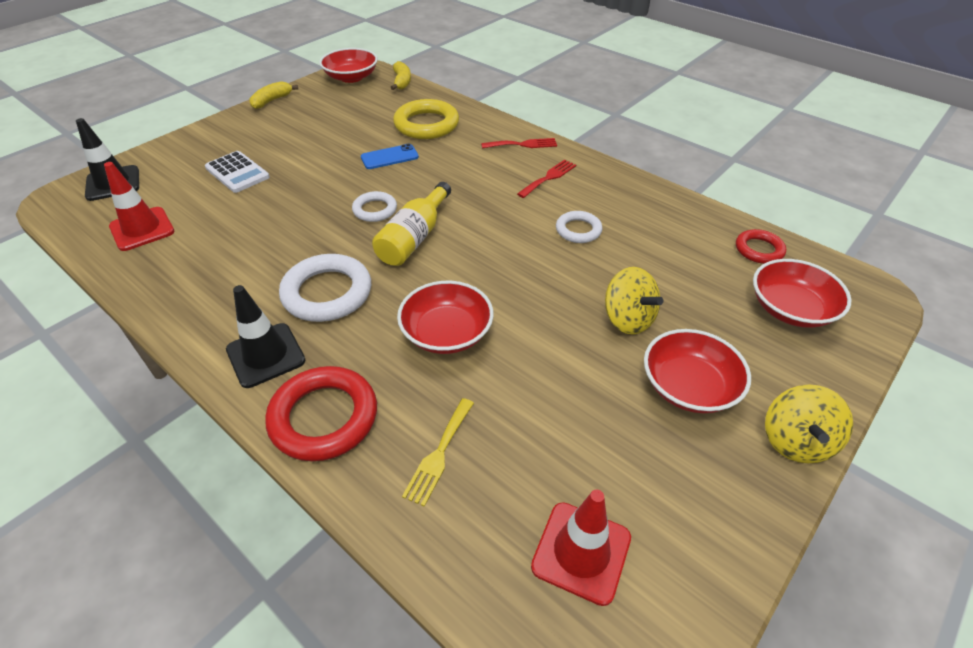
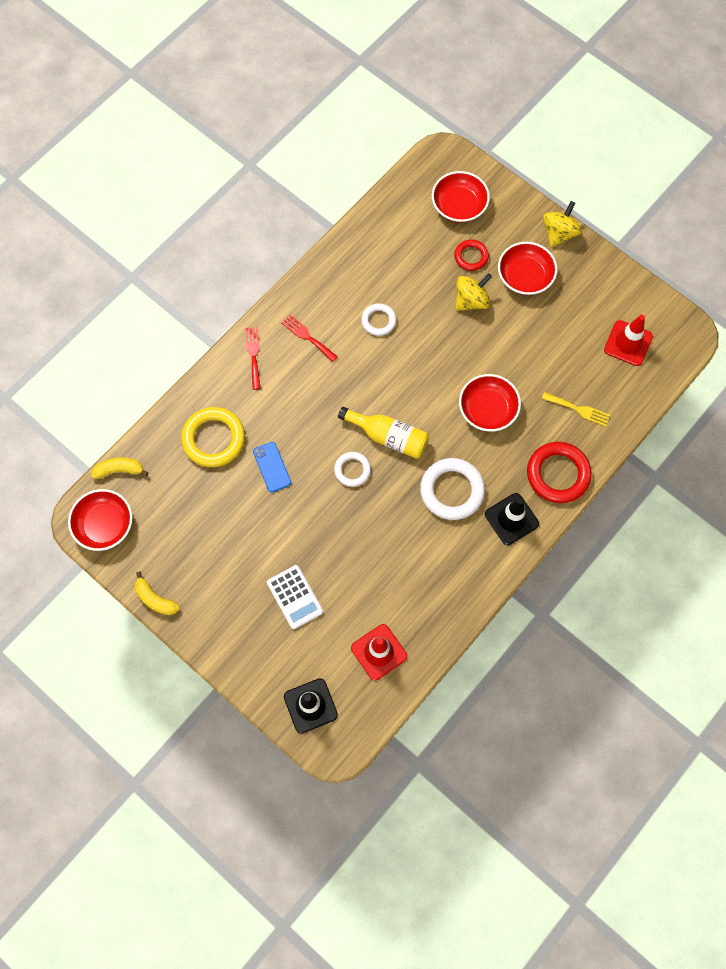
camera: 90 degrees left, 25 degrees up
white calculator [205,151,270,193] -> white calculator turned 105 degrees clockwise [267,565,323,629]
red ring [736,229,786,264] -> red ring moved to [454,240,489,271]
yellow spinning top [765,384,853,463] -> yellow spinning top turned 75 degrees counterclockwise [543,201,582,247]

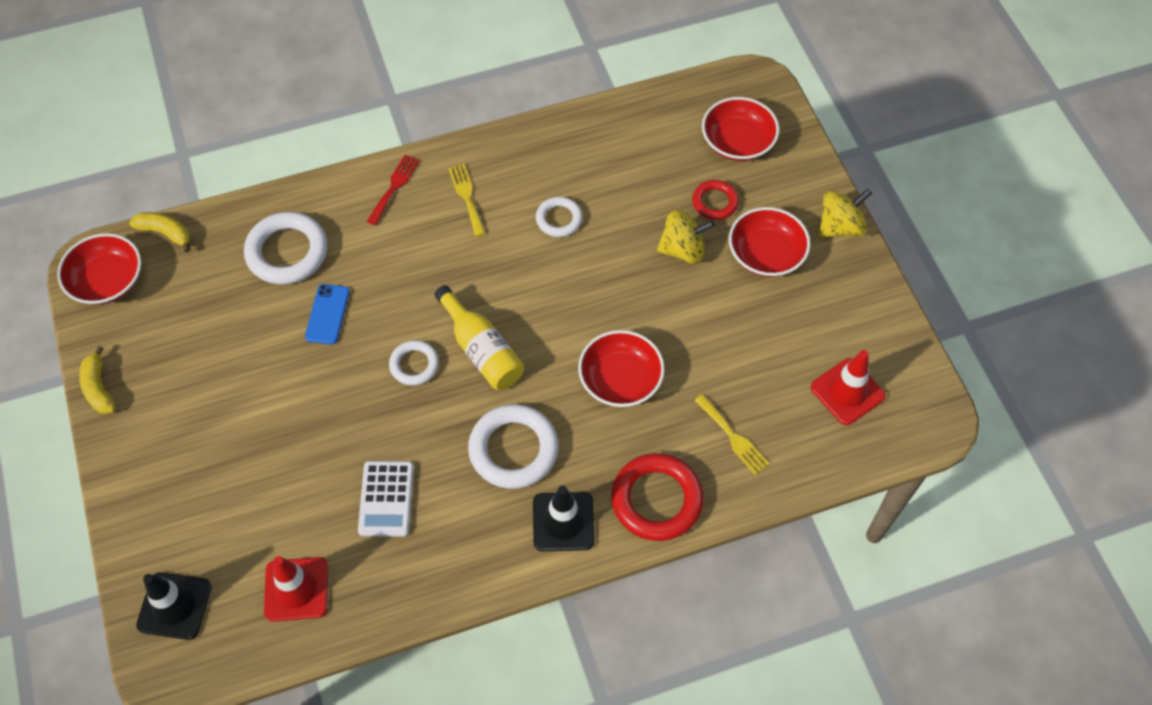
camera: 30 degrees right, 10 degrees down
yellow ring [181,407,245,467] -> white ring [244,212,328,284]
white calculator [267,565,323,629] -> white calculator moved to [358,461,414,537]
red fork [281,314,338,362] -> yellow fork [448,164,485,237]

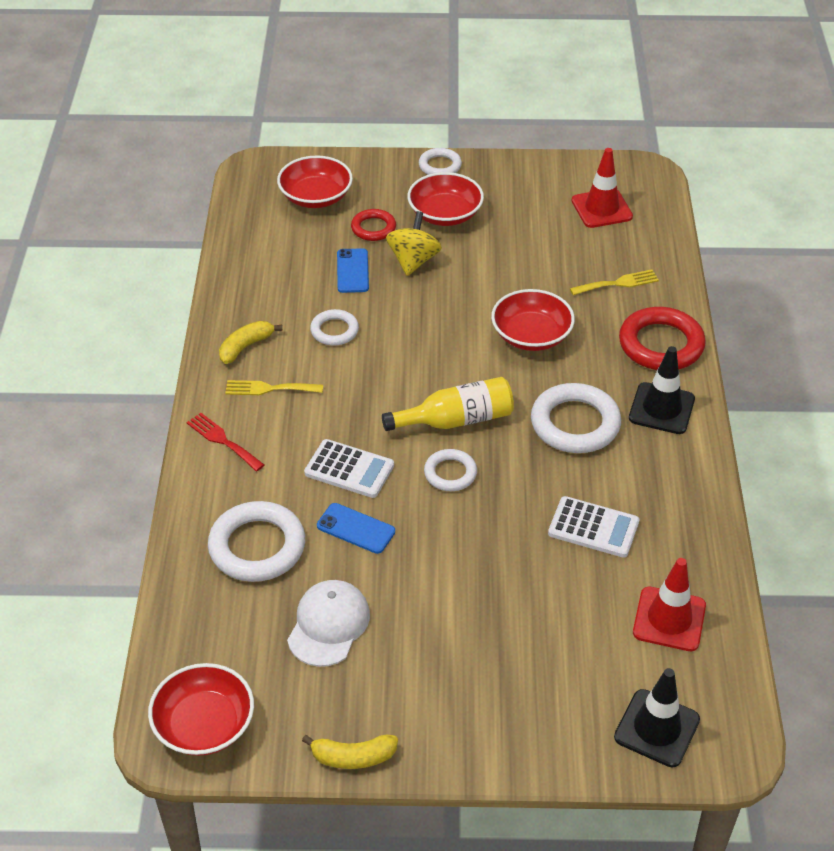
camera: 70 degrees left, 15 degrees down
yellow banana [129,212,190,252] -> yellow banana moved to [219,321,283,364]
yellow spinning top [819,188,872,237] -> white ring [419,148,462,175]
none -> white cap [287,580,370,667]
none -> white calculator [304,439,394,498]
none -> blue phone [337,248,369,293]

